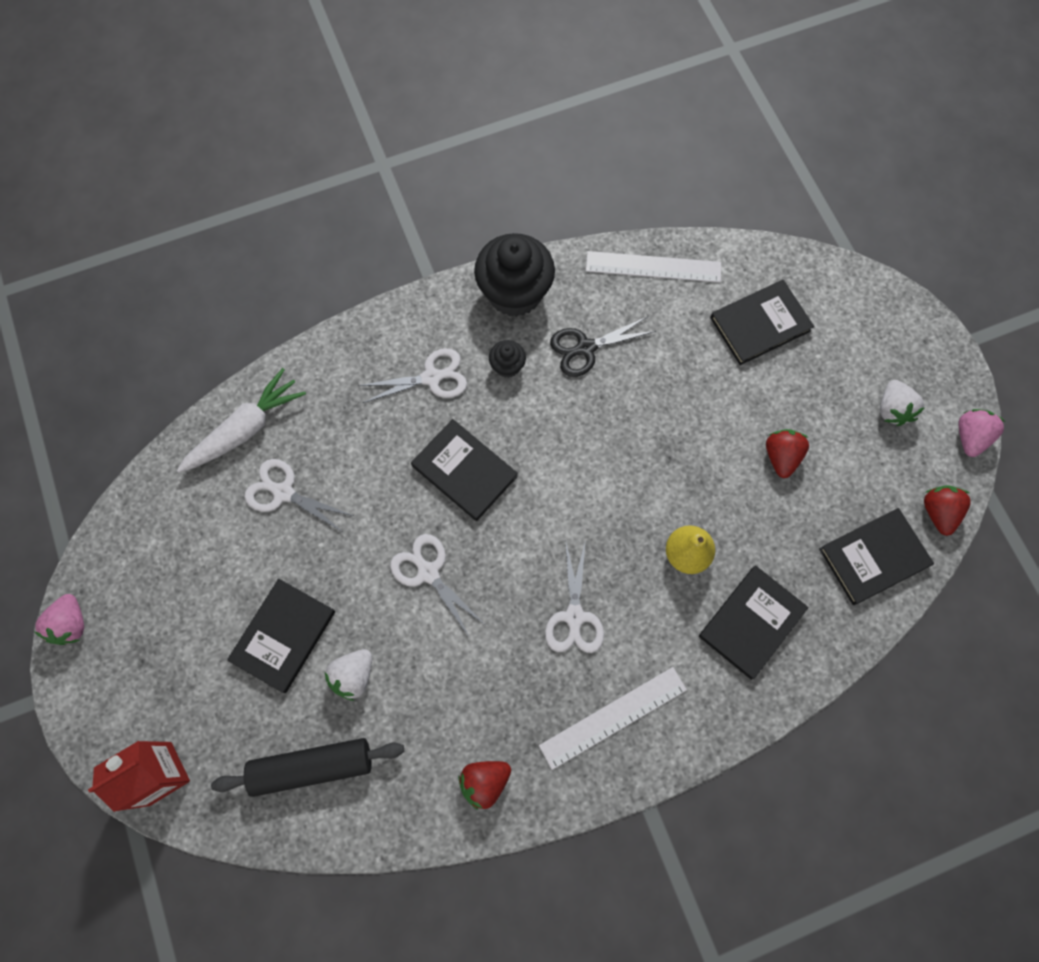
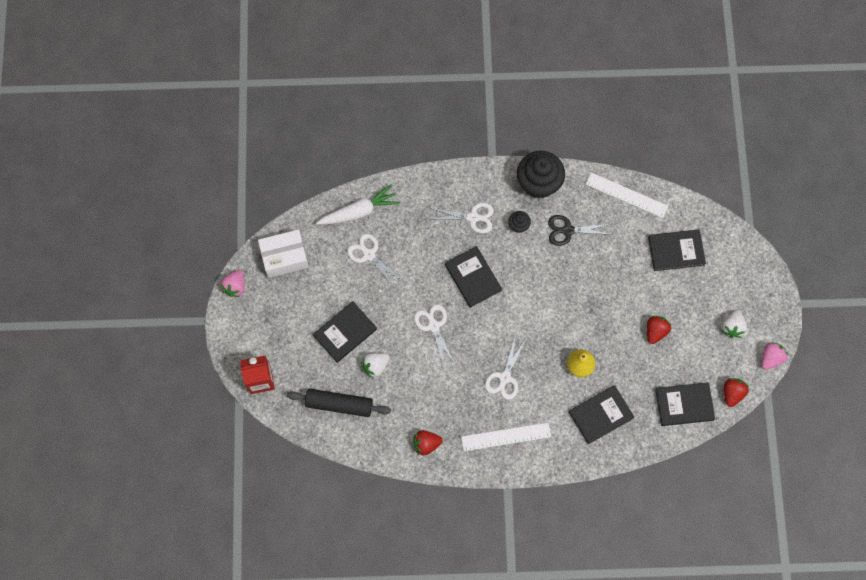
camera: 20 degrees right, 0 degrees up
none -> white box [258,229,309,278]

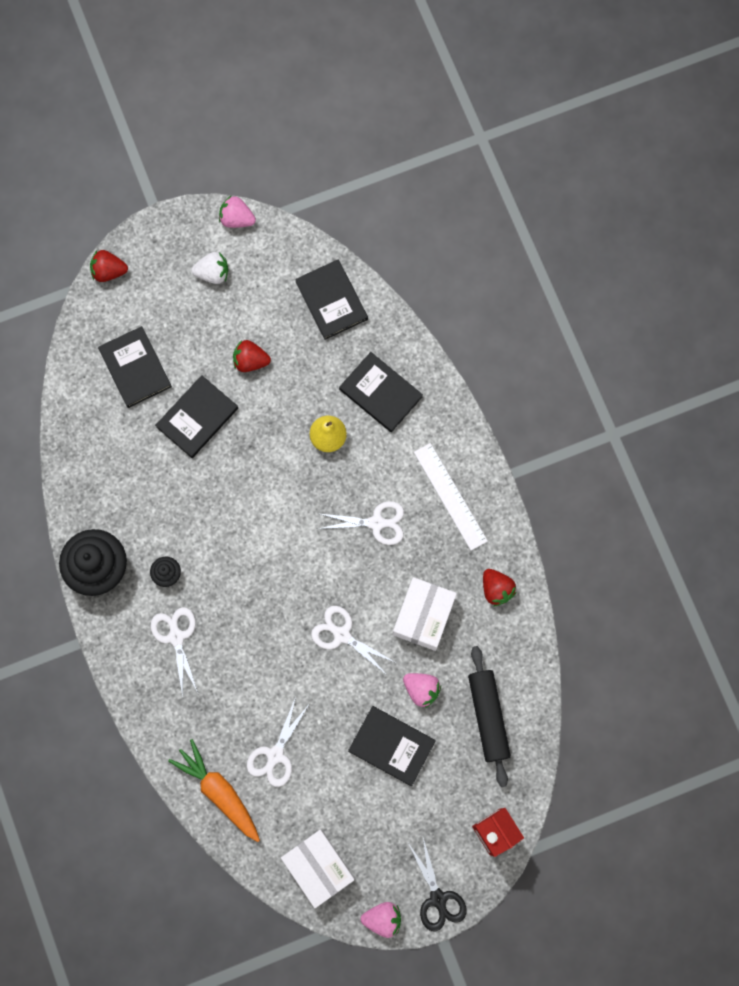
camera: 110 degrees left, 5 degrees up
white carrot [316,184,400,225] -> orange carrot [168,739,260,842]
white strawberry [361,353,390,378] -> pink strawberry [403,673,441,708]
white scissors [414,304,455,366] -> white scissors turned 75 degrees clockwise [311,606,396,676]
black book [445,246,502,308] -> black book moved to [155,375,238,458]
black scissors [548,215,613,246] -> black scissors moved to [408,838,467,932]
white ruler [586,173,668,218] -> none
red strawberry [724,378,749,407] -> red strawberry moved to [90,250,128,282]
none -> white box [393,577,457,651]

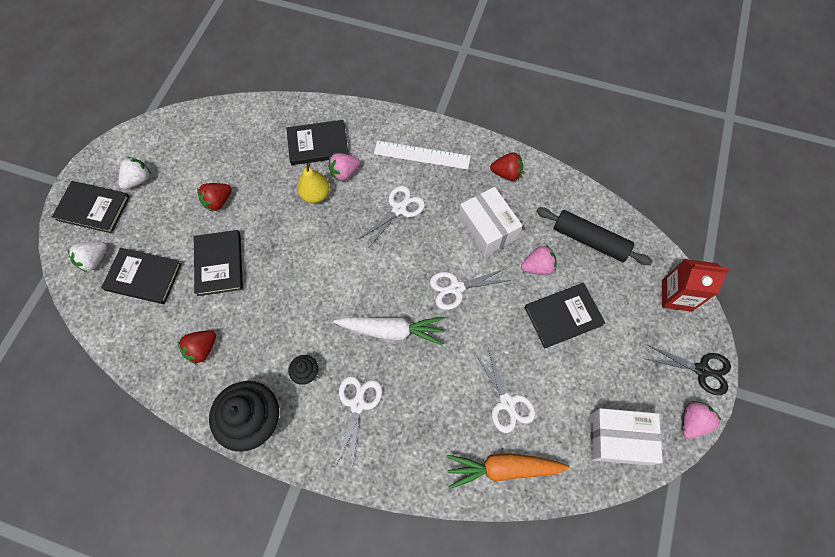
camera: 50 degrees left, 10 degrees down
red strawberry [90,250,128,282] -> red strawberry moved to [178,330,216,365]
white scissors [150,607,198,697] -> white scissors turned 75 degrees clockwise [337,376,382,467]
pink strawberry [219,195,256,228] -> pink strawberry moved to [328,153,360,181]
black book [295,260,368,340] -> black book moved to [52,181,130,233]
none -> white strawberry [68,242,107,272]
none -> white carrot [333,317,445,345]

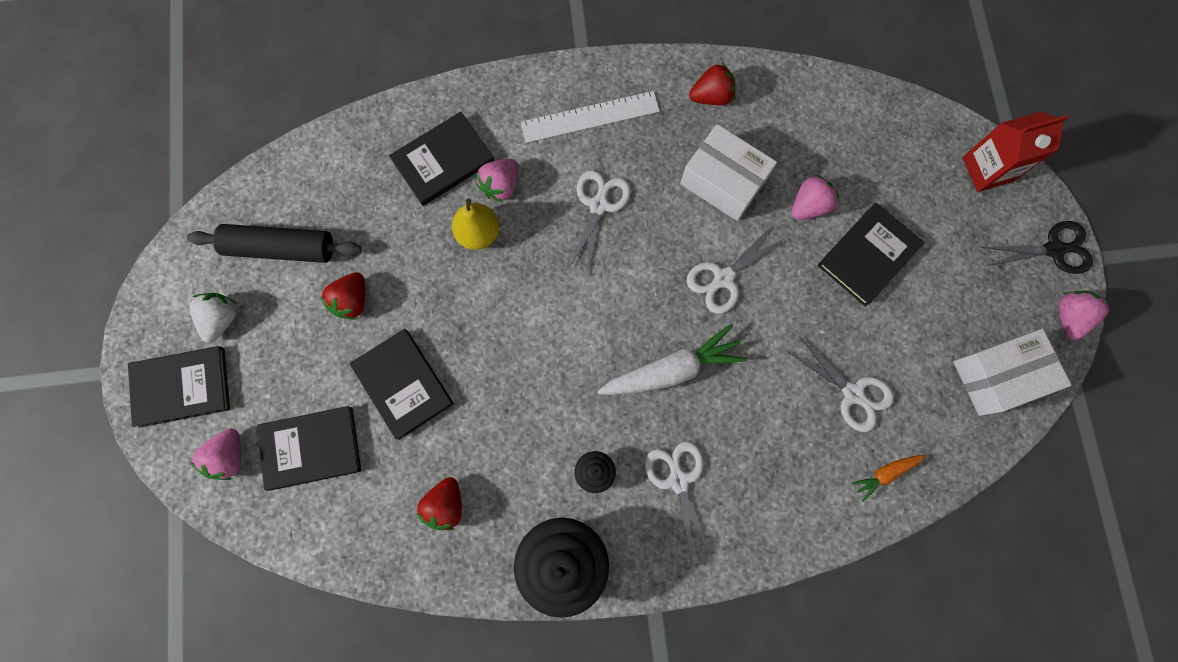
camera: 25 degrees left, 10 degrees up
white strawberry [68,242,107,272] -> pink strawberry [190,428,241,480]
orange carrot [447,453,569,489] -> orange carrot [852,455,925,502], size x0.51
black rolling pin [536,207,653,265] -> black rolling pin moved to [187,224,362,263]

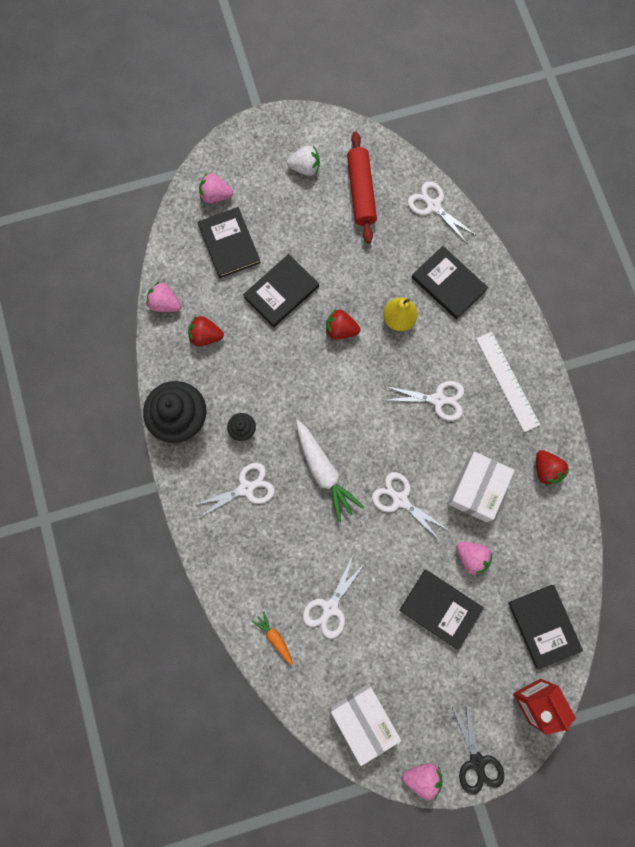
camera: 80 degrees right, 0 degrees up
black book [128,346,230,428] -> black book moved to [508,585,583,669]
black rolling pin [187,224,362,263] -> red rolling pin [347,131,377,243]
red strawberry [320,272,365,320] -> red strawberry moved to [326,309,360,340]
pink strawberry [476,159,518,203] -> pink strawberry moved to [146,282,181,312]
none -> white scissors [408,181,477,243]

